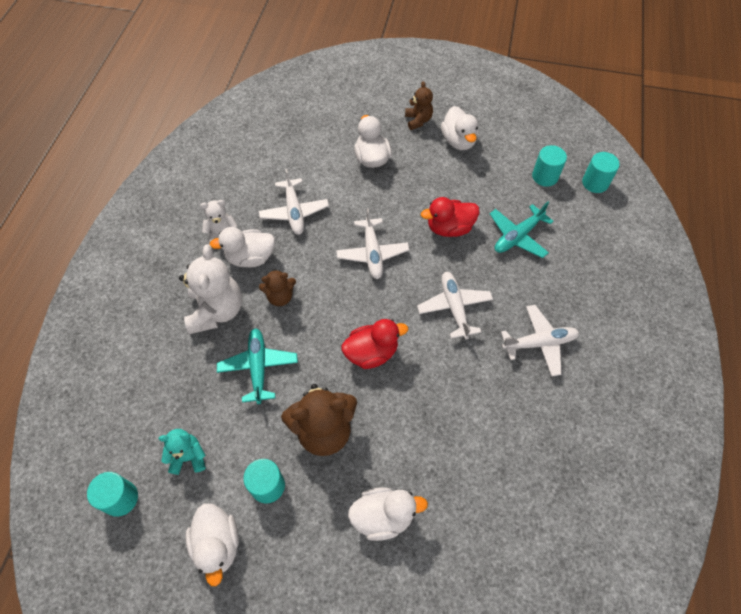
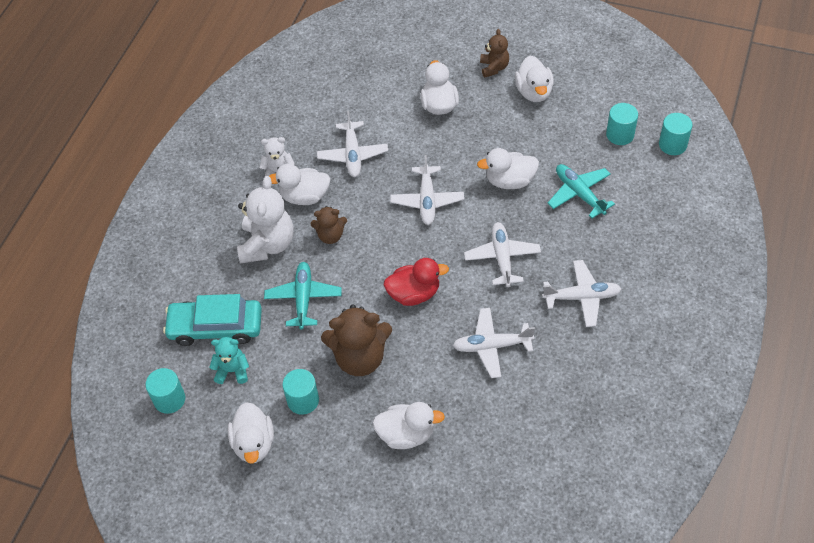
camera: 10 degrees right, 5 degrees down
red duck [421,197,479,237] -> white duck [477,148,539,189]
turquoise plane [490,202,554,258] -> turquoise plane turned 90 degrees clockwise [548,164,615,218]
none -> turquoise car [163,294,262,346]
none -> white plane [453,308,535,378]

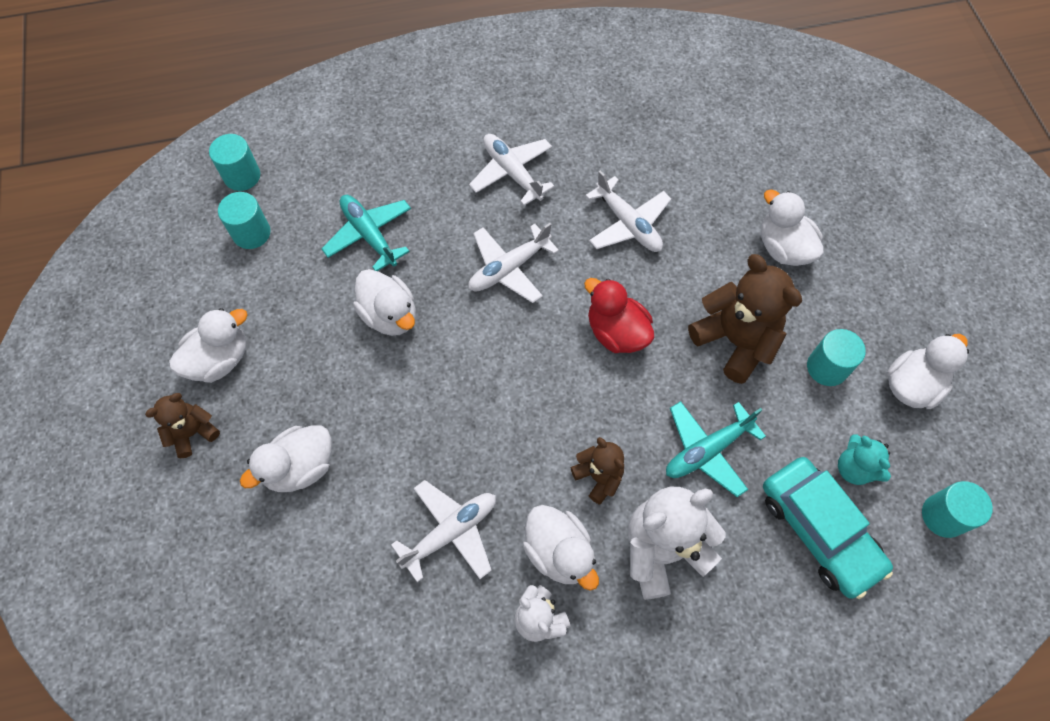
camera: 125 degrees left, 10 degrees up
white plane [391,155,464,225] -> none
turquoise plane [548,164,615,218] -> turquoise plane turned 120 degrees clockwise [321,195,411,271]

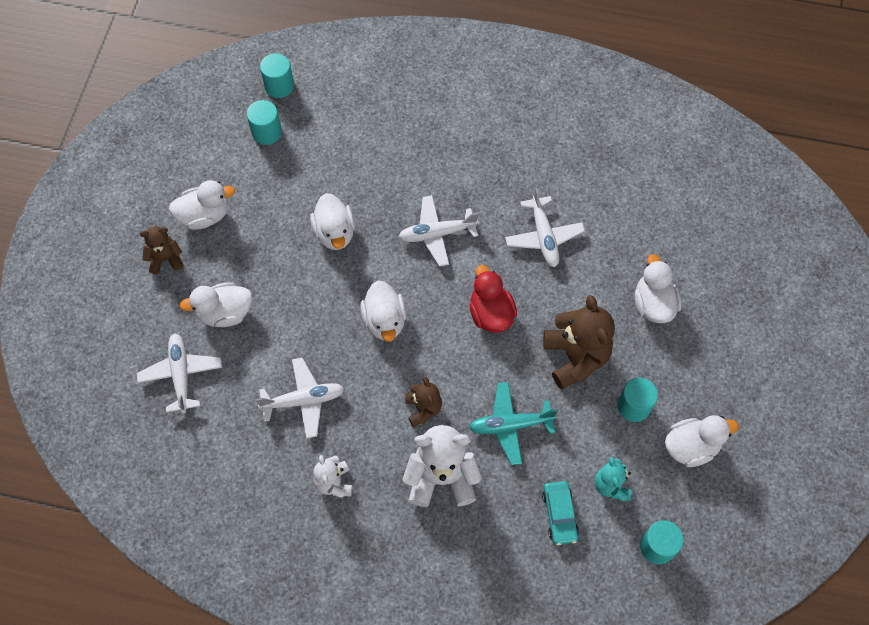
camera: 25 degrees right, 0 degrees up
turquoise plane [321,195,411,271] -> none
white plane [469,134,555,206] -> white plane moved to [137,333,222,413]
white duck [523,505,599,591] -> white duck moved to [360,280,407,342]
turquoise car [763,457,893,599] -> turquoise car [542,481,579,545], size x0.58

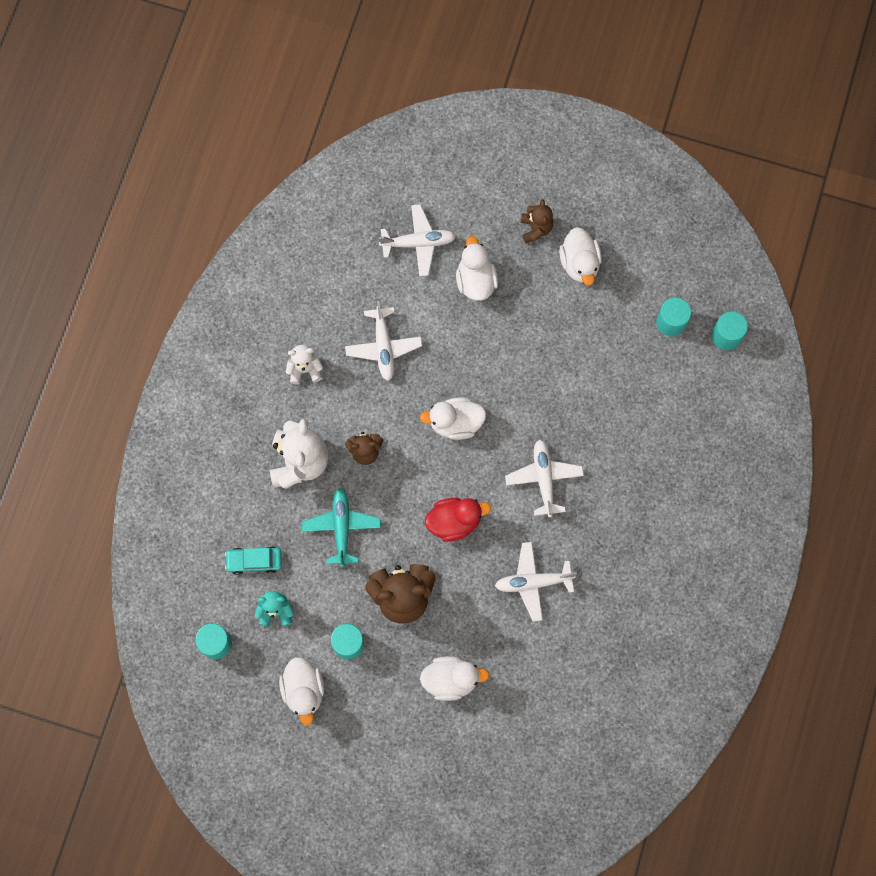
camera: 95 degrees right, 10 degrees up
white duck [310,193,355,250] -> none

